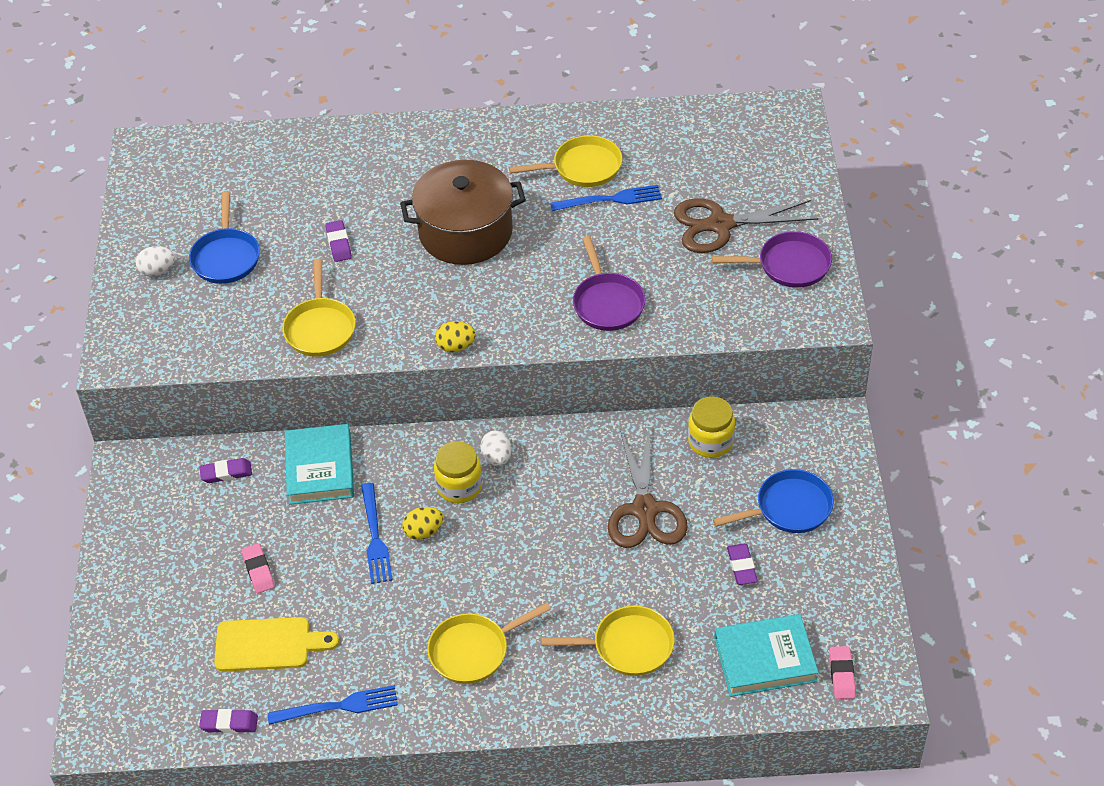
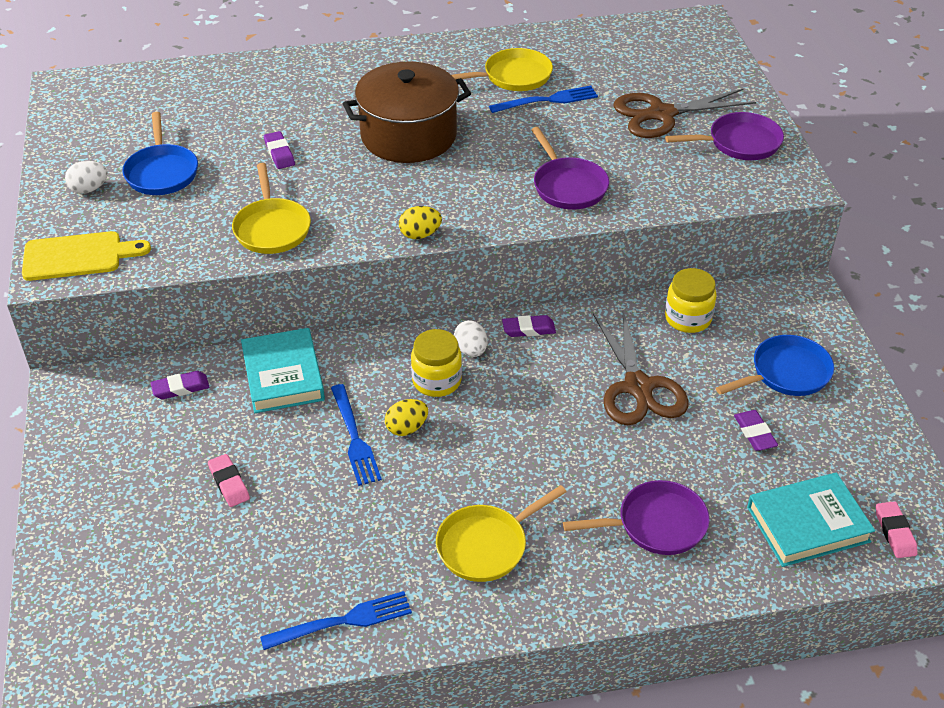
camera: 10 degrees left, 5 degrees down
purple eraser [199,709,258,733] -> purple eraser moved to [502,315,556,337]
yellow cutting board [214,617,339,672] -> yellow cutting board moved to [22,231,151,281]
yellow pan [541,606,675,676] -> purple pan [563,480,710,555]

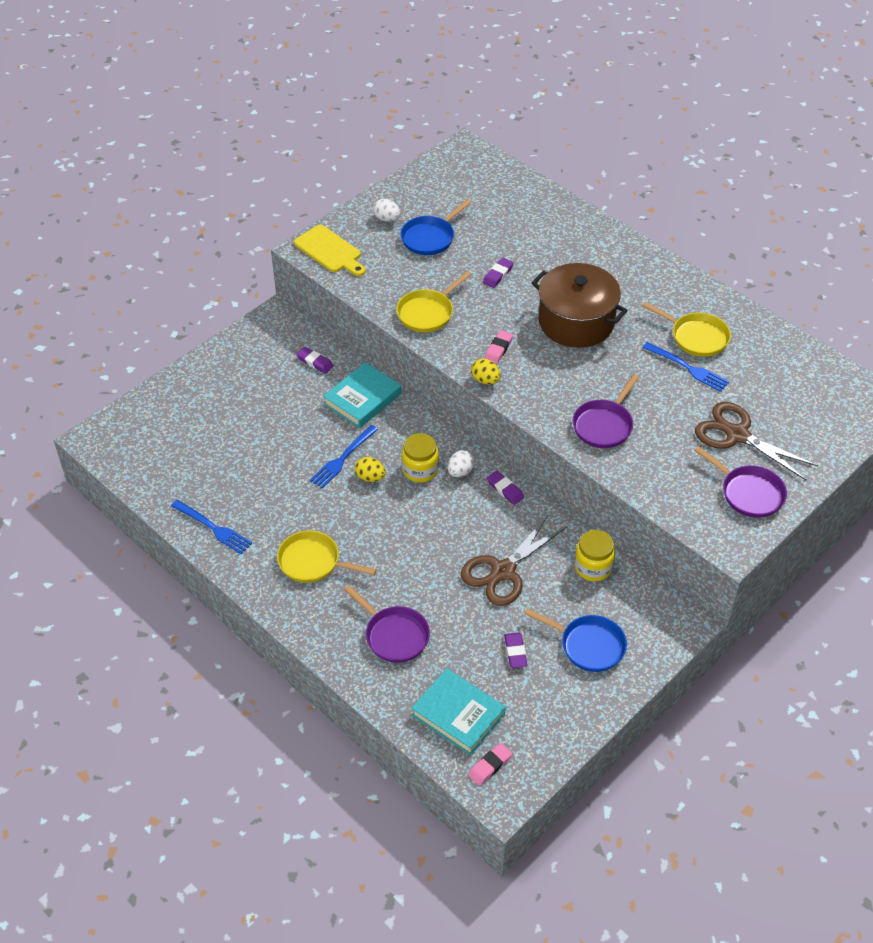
camera: 55 degrees right, 5 degrees up
pink eraser [208,454,250,507] -> pink eraser moved to [484,330,513,364]
purple eraser [734,410,778,451] -> purple eraser turned 45 degrees counterclockwise [504,633,528,668]

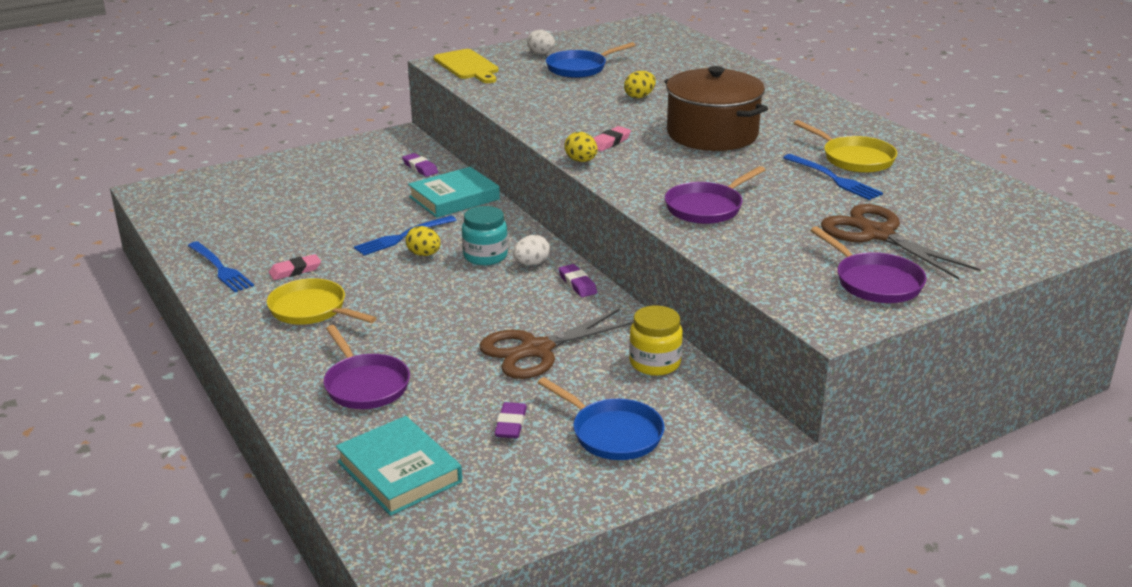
camera: 15 degrees right, 20 degrees down
yellow pan [396,271,471,332] -> none
yellow jar [401,433,439,482] -> turquoise jar [462,206,508,265]
pink eraser [468,743,512,786] -> pink eraser moved to [269,254,321,280]
purple eraser [483,258,514,288] -> yellow egg [624,71,656,98]

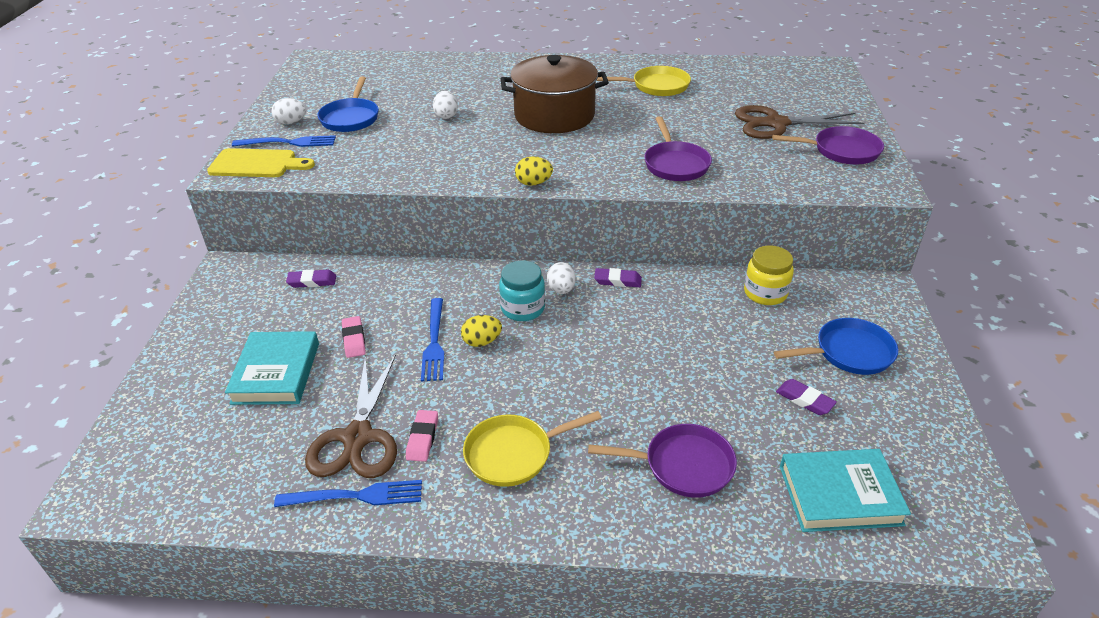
camera: 55 degrees left, 10 degrees up
turquoise book [408,167,500,218] -> turquoise book moved to [225,331,319,405]
brown scissors [479,309,633,379] -> brown scissors moved to [305,354,397,478]
pink eraser [593,126,631,151] -> pink eraser moved to [342,316,366,358]
yellow egg [624,71,656,98] -> white egg [433,91,458,119]
blue fork [783,154,883,200] -> blue fork moved to [232,135,336,147]

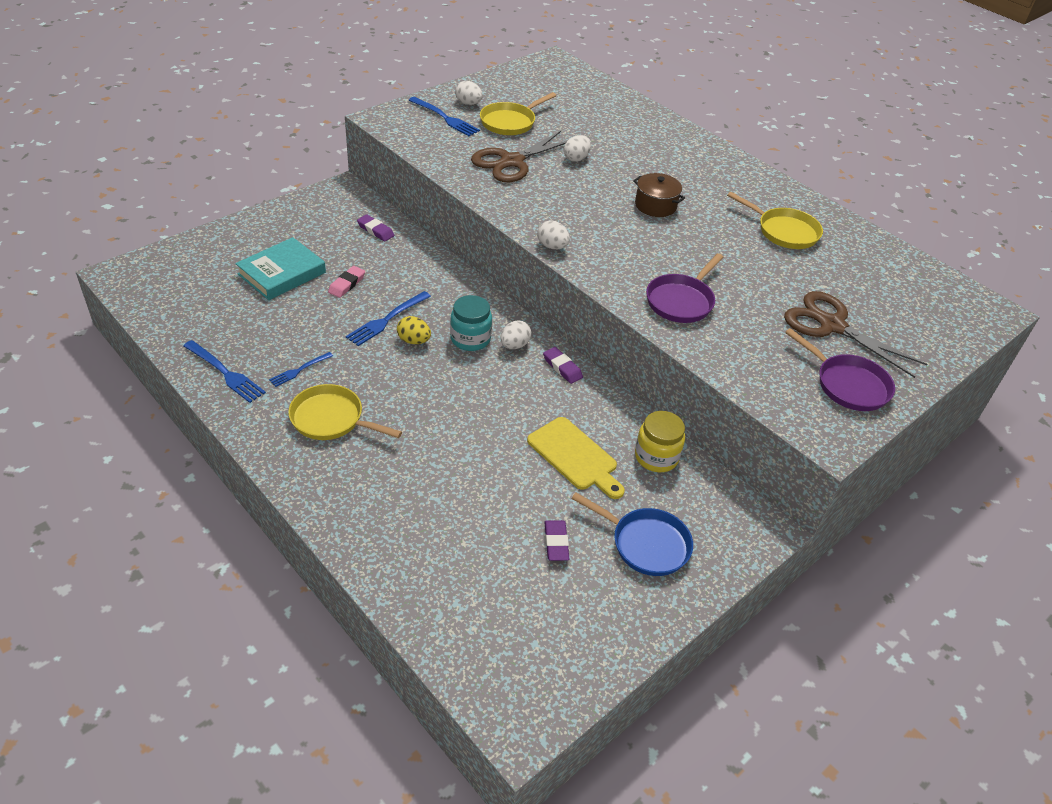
camera: 40 degrees right, 5 degrees up
yellow cutting board [207,148,315,177] -> yellow cutting board moved to [527,417,625,499]
brown scissors [305,354,397,478] -> brown scissors moved to [471,131,567,182]
blue pan [317,77,379,132] -> yellow pan [480,92,556,135]
pink eraser [406,410,438,462] -> blue fork [269,352,333,387]
brown pot [501,55,609,133] -> brown pot [633,173,685,217], size x0.52
yellow egg [515,156,553,186] -> white egg [538,220,570,249]
purple pan [588,424,737,498] -> none
turquoise book [780,449,911,532] -> none

